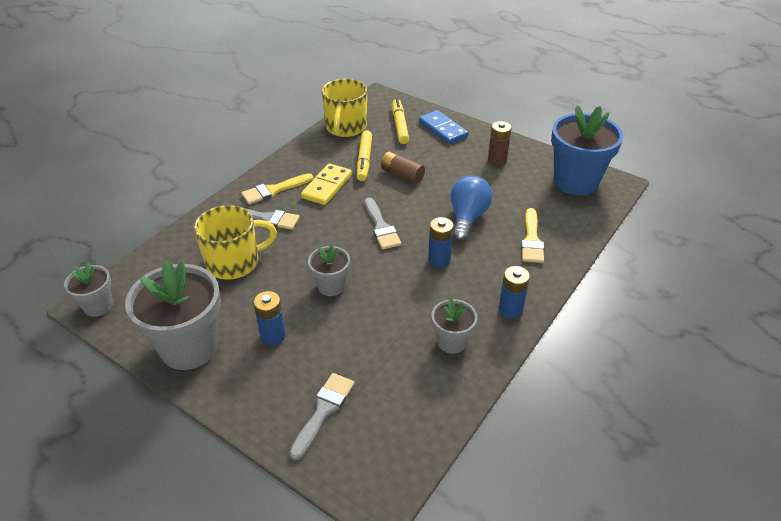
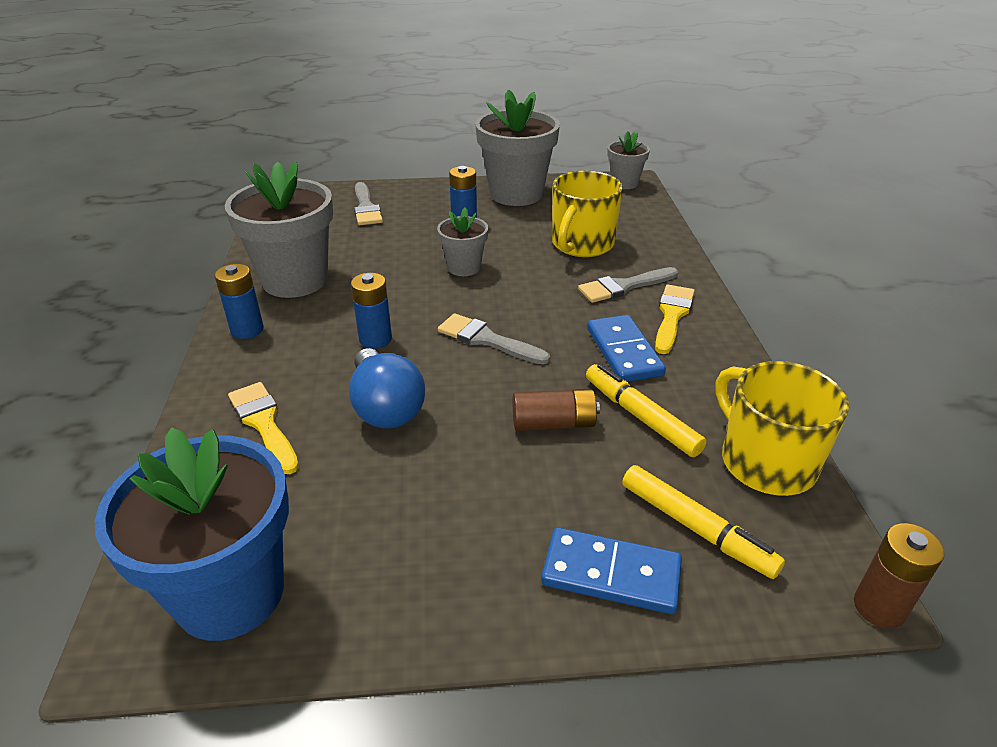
camera: 140 degrees right, 5 degrees down
yellow domino [301,163,352,205] -> blue domino [587,315,666,382]
grey flower pot [431,298,477,354] -> grey flower pot [225,161,333,298], size x1.91
brown battery [488,121,512,166] -> brown battery moved to [854,523,945,628]

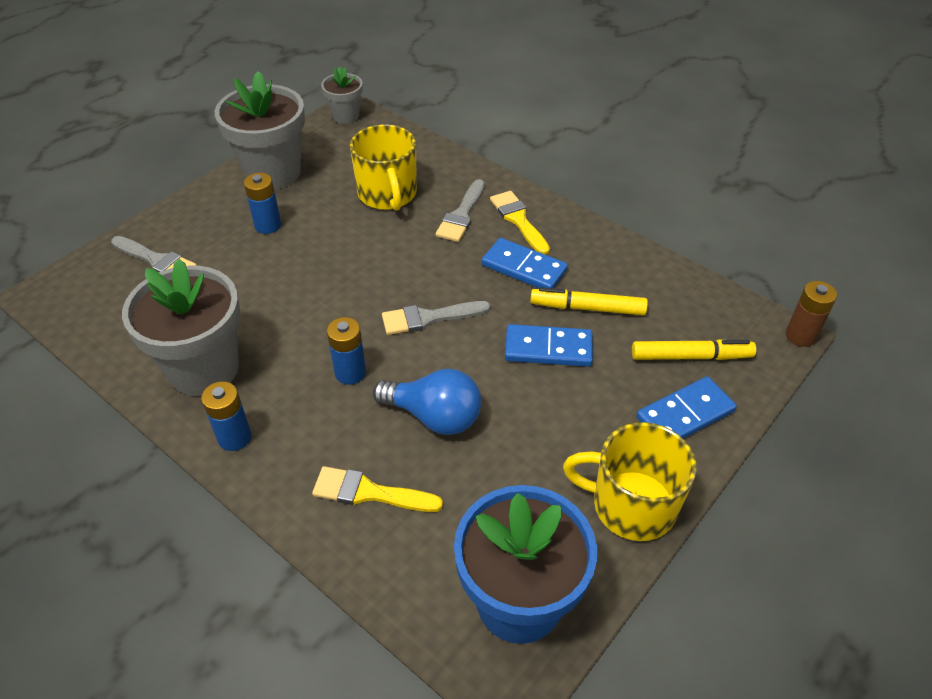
camera: 45 degrees left, 10 degrees up
grey flower pot [437,207,488,276] -> none
brown battery [513,389,600,431] -> blue domino [505,324,593,367]
yellow mug [715,361,849,496] -> yellow mug moved to [563,422,696,541]

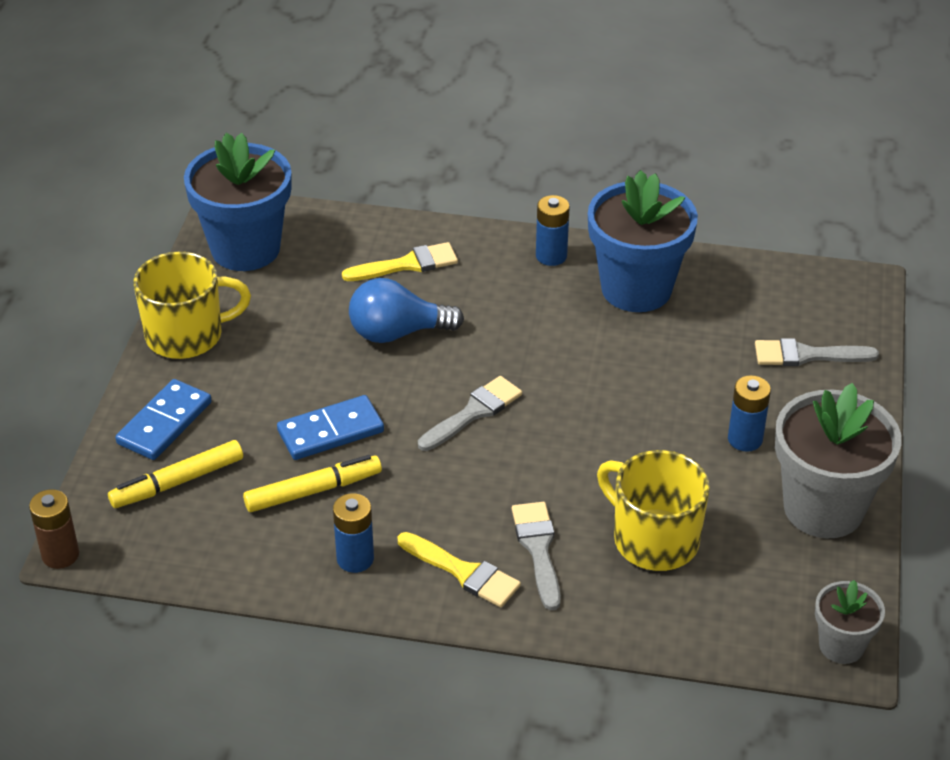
camera: 150 degrees right, 5 degrees down
grey flower pot [122,258,240,396] -> blue flower pot [588,170,698,312]
blue battery [327,317,366,385] -> blue battery moved to [333,493,374,573]
blue domino [482,238,568,288] -> none

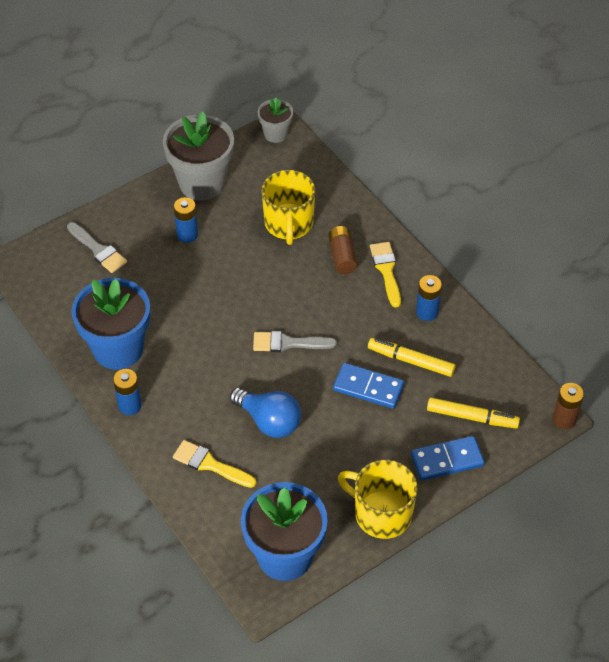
camera: 135 degrees left, 10 degrees up
grey brush [512,502,561,610] -> brown battery [328,226,357,274]

